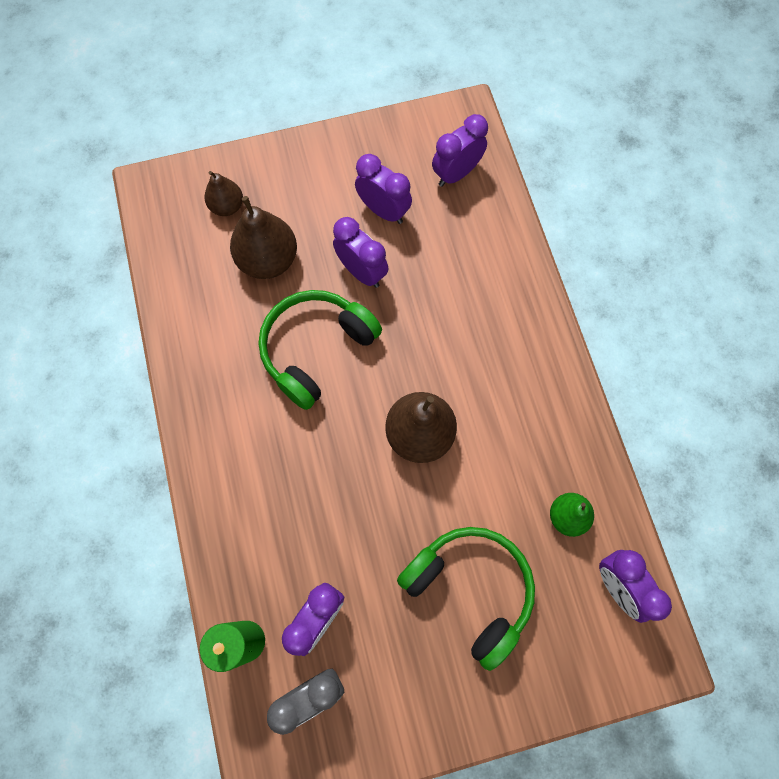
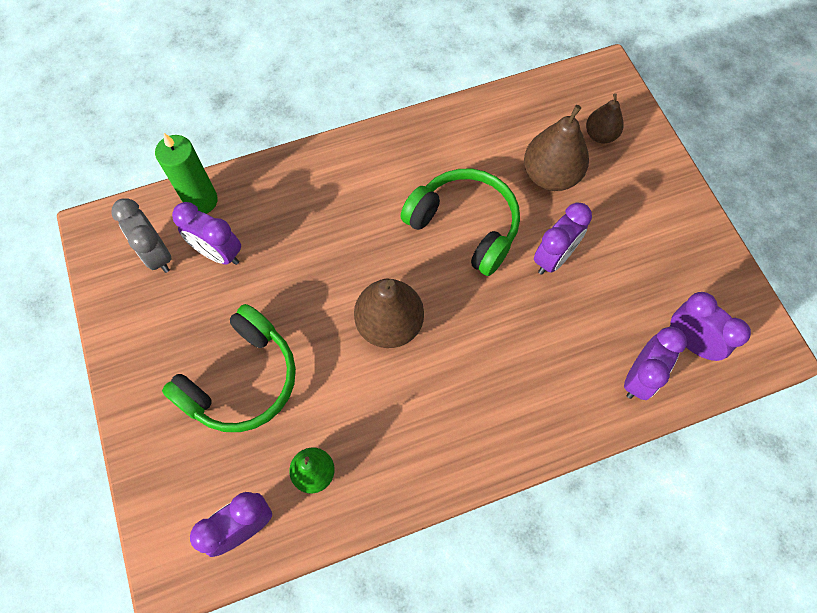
camera: 85 degrees right, 5 degrees down
purple clock [355,154,412,224] -> purple clock moved to [624,327,687,400]

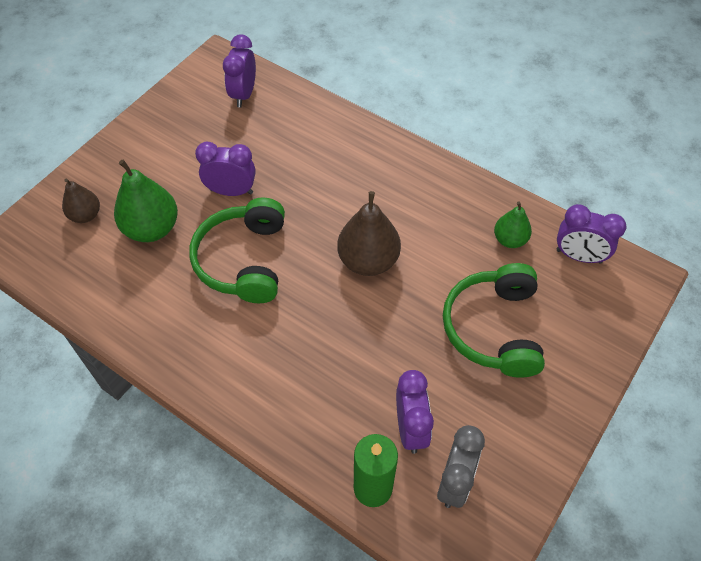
camera: 125 degrees left, 10 degrees down
green headphones [162,304,296,432] -> green headphones turned 90 degrees counterclockwise [443,263,545,378]
brown pear [524,105,589,191] -> green pear [114,160,178,242]
purple clock [624,327,687,400] -> none

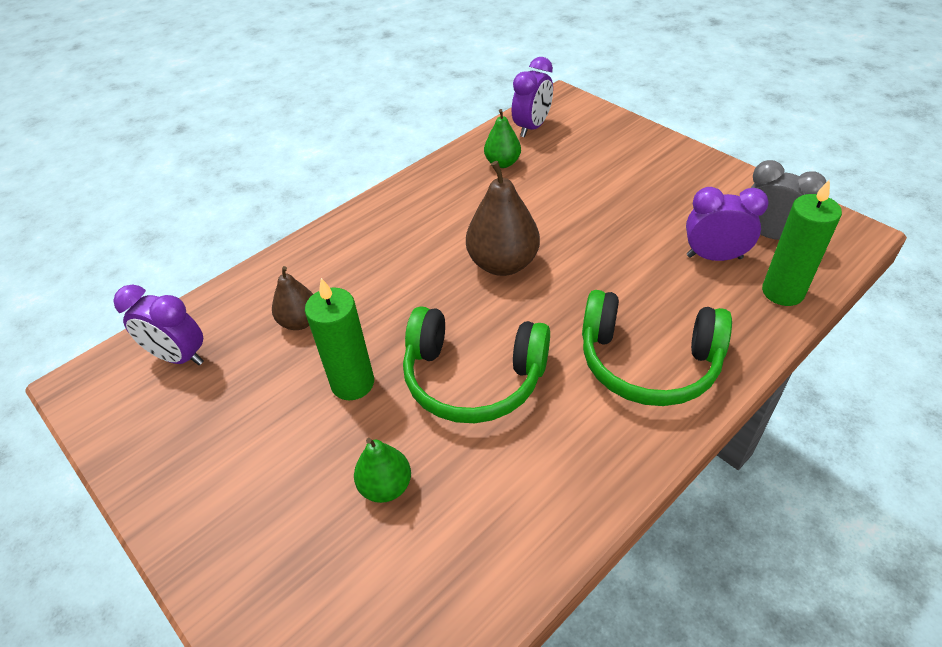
camera: 75 degrees left, 10 degrees down
brown pear [62,179,100,223] -> brown pear moved to [272,266,313,330]
green pear [114,160,178,242] -> green pear [354,438,411,503], size x0.59
purple clock [195,142,256,196] -> green candle [305,278,374,400]
green headphones [443,263,545,378] -> green headphones moved to [582,290,732,406]

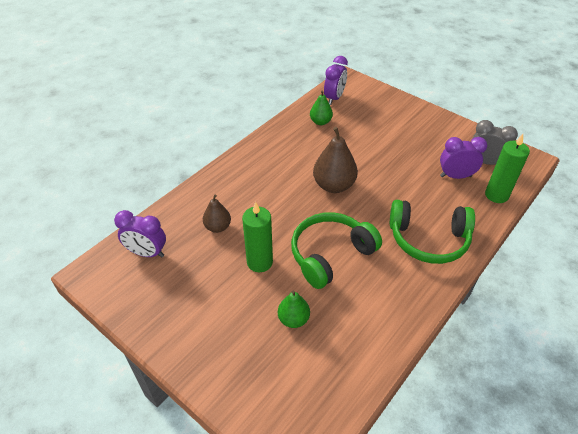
camera: 10 degrees left, 0 degrees up
green headphones [403,306,550,423] -> green headphones turned 135 degrees clockwise [291,212,382,289]

